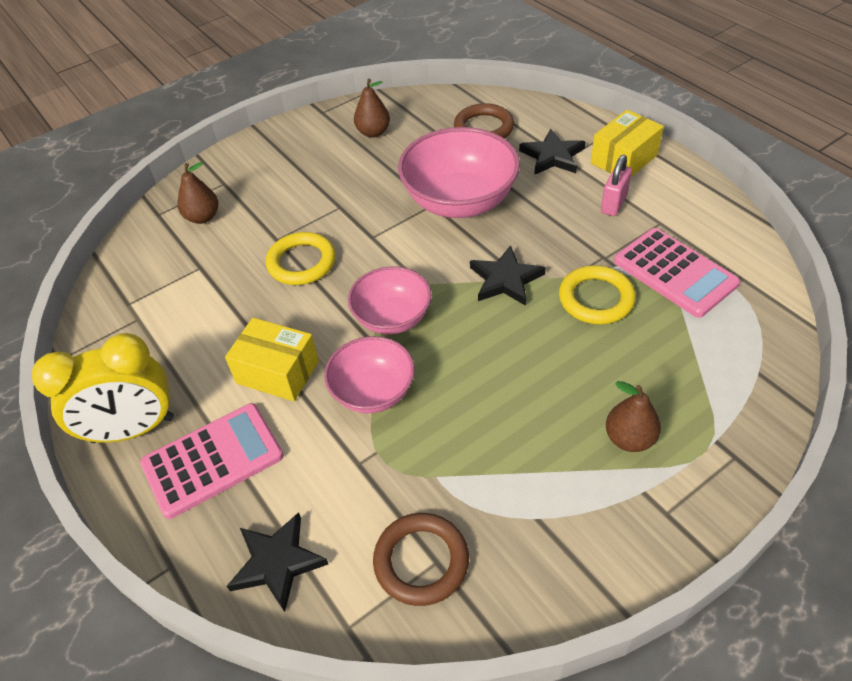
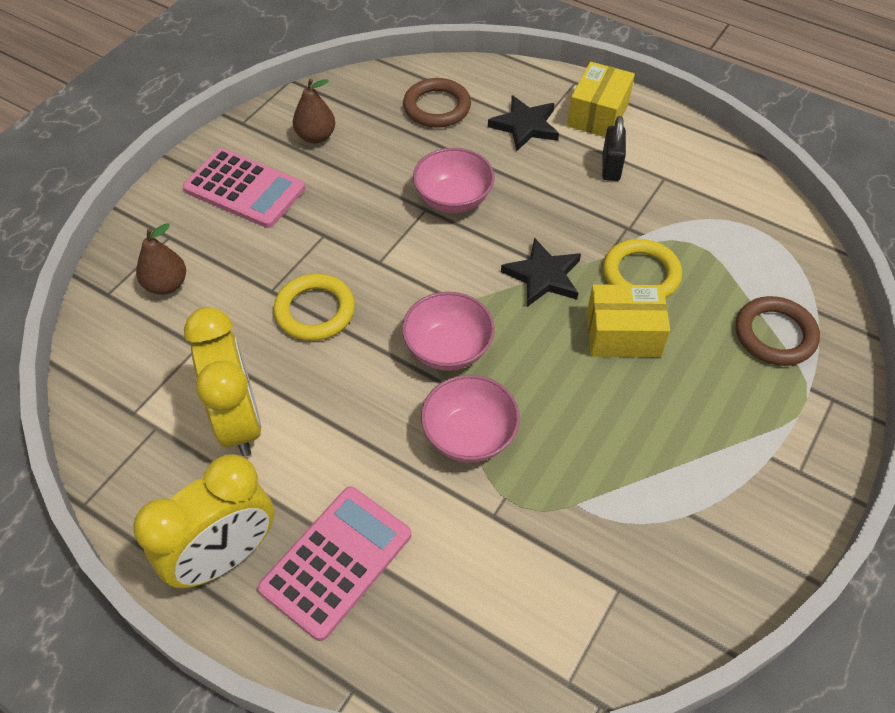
camera: 25 degrees left, 5 degrees up
yellow box [225,318,319,401] -> yellow box moved to [587,284,670,357]
black star [227,512,328,612] -> none
brown ring [373,513,469,606] -> brown ring moved to [735,296,820,366]
pink bowl [398,127,520,218] -> pink bowl [413,148,495,213], size x0.61
pink padlock [601,155,632,216] -> black padlock [602,116,626,181]
brown pear [606,381,661,452] -> none
pink calculator [614,228,740,318] -> pink calculator moved to [183,148,305,228]
none -> yellow clock [184,307,262,457]

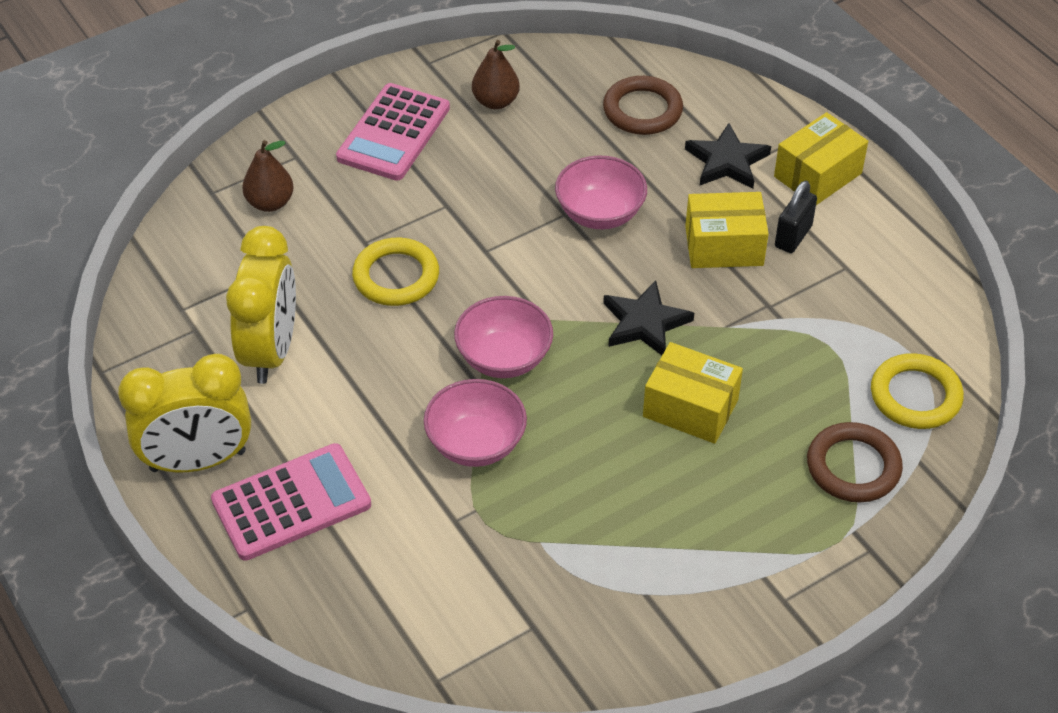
camera: 25 degrees right, 5 degrees down
pink calculator [183,148,305,228] -> pink calculator turned 60 degrees clockwise [336,83,450,181]
yellow ring [603,239,682,298] -> yellow ring moved to [871,353,964,429]
none -> yellow box [685,192,769,268]

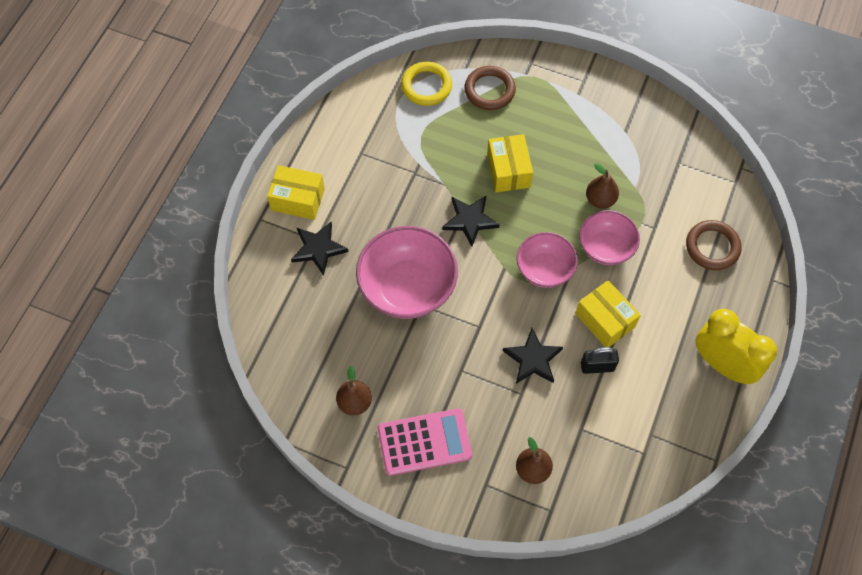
camera: 125 degrees left, 15 degrees up
pink calculator [211,443,371,561] -> none
yellow clock [226,226,296,384] -> none
yellow ring [352,237,439,306] -> black star [503,328,563,384]
pink bowl [555,155,647,229] -> pink bowl [356,226,458,319], size x1.63
brown ring [603,76,683,135] -> brown ring moved to [686,220,741,270]
yellow box [685,192,769,268] -> yellow box moved to [575,280,641,347]
black padlock [775,181,817,253] -> black padlock moved to [581,347,619,374]
none -> brown pear [586,163,619,209]

